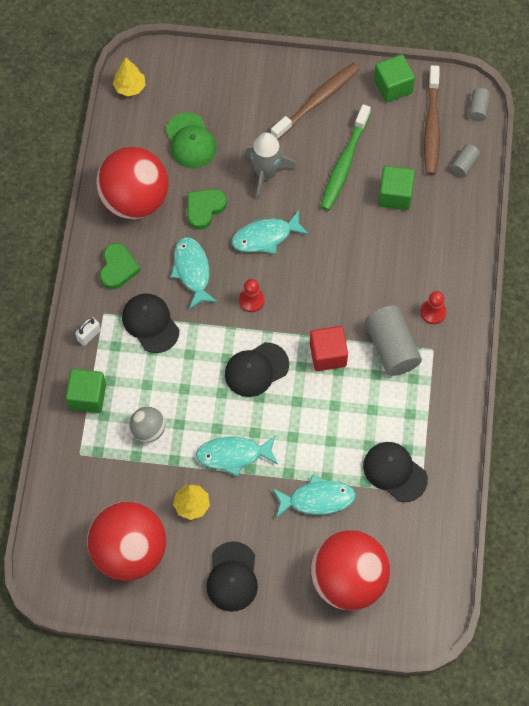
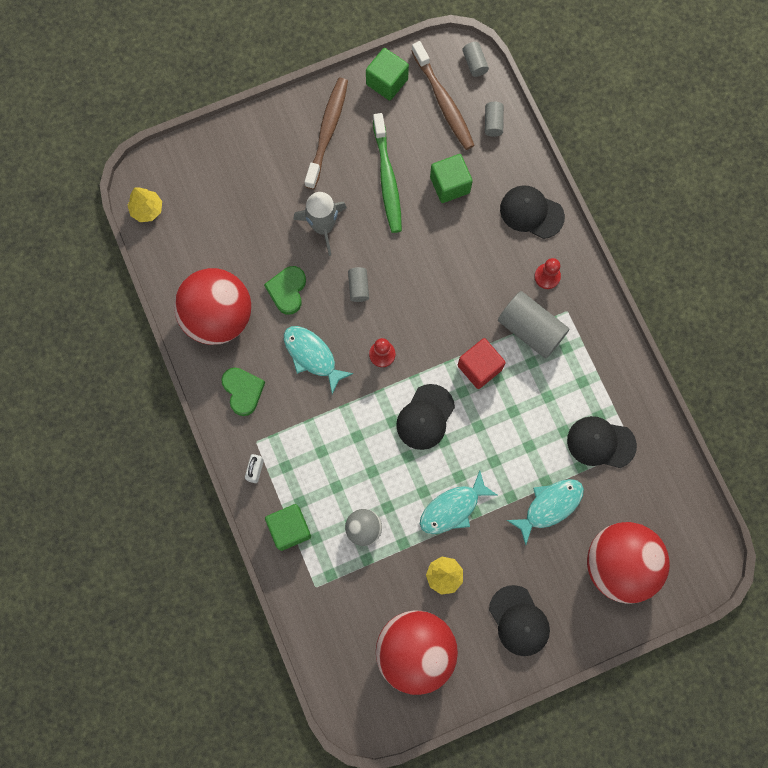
camera: 30 degrees left, 10 degrees up
black cap [122,294,179,353] -> black cap moved to [500,185,565,239]
green cap [165,113,217,168] -> none
turquoise fish [232,210,309,254] -> grey cylinder [348,267,369,302]

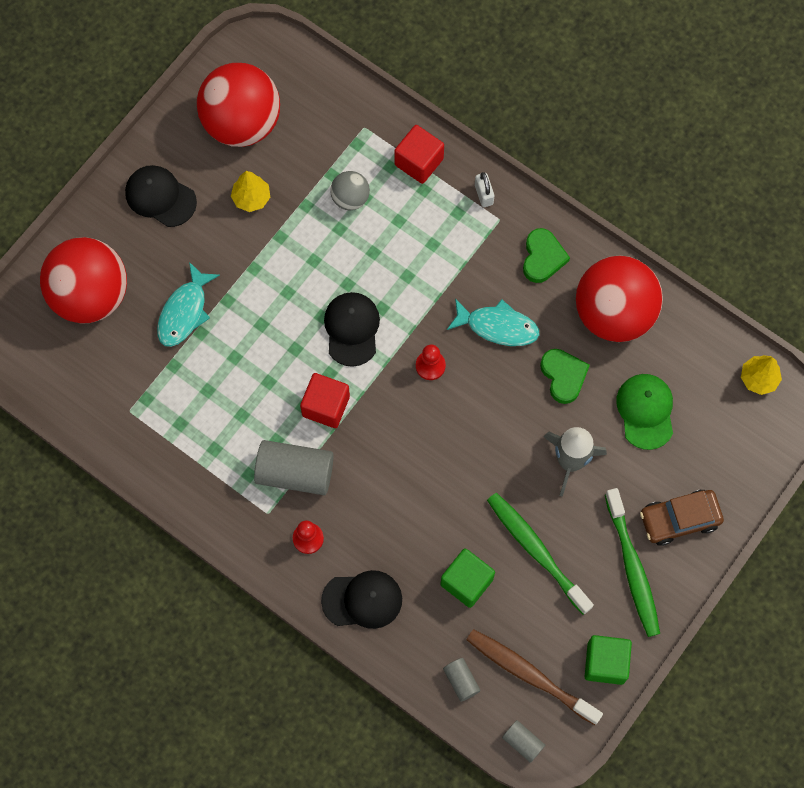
camera: 150 degrees right, 5 degrees down
green heart [221,368,265,416] -> green heart turned 120 degrees counterclockwise [523,228,570,283]
green cube [265,504,311,551] -> red cube [394,125,444,184]
brown toothbrush [305,78,348,189] -> green toothbrush [605,488,660,637]
grey cylinder [348,267,369,302] -> none
turquoise fish [420,471,497,534] -> none
black cap [567,416,637,468] -> none
none -> green cap [616,374,673,450]
none -> brown car [640,490,724,546]

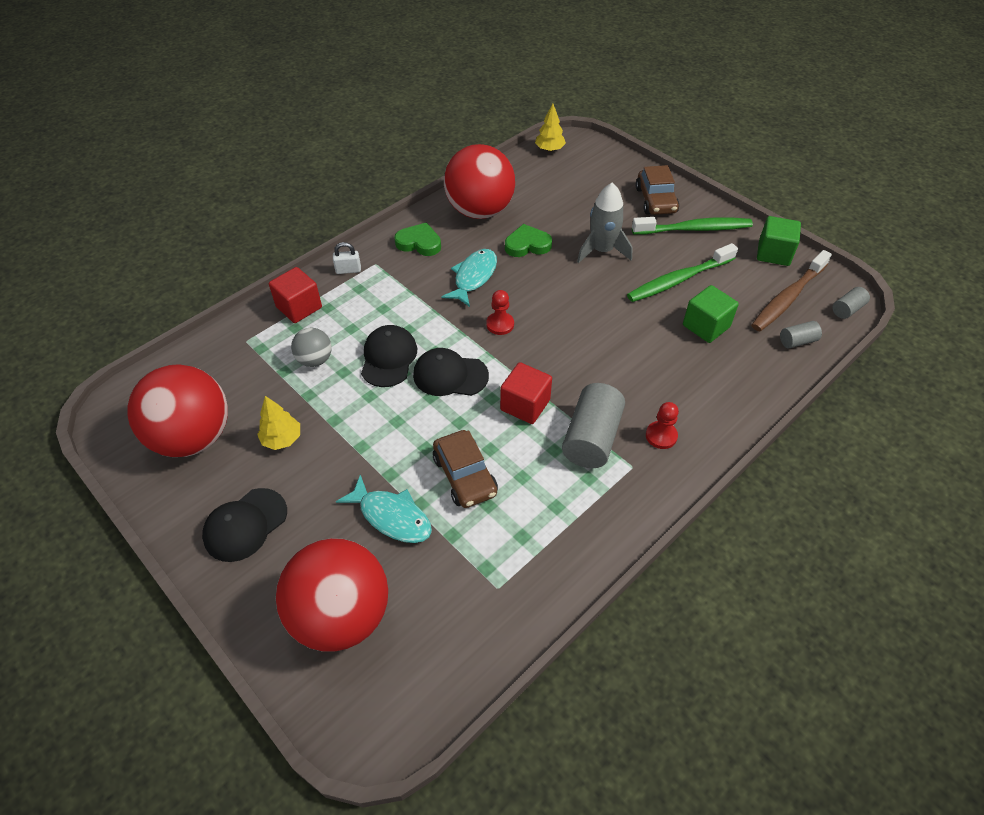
camera: 80 degrees left, 20 degrees down
black cap [321,570,402,629] -> black cap moved to [361,325,417,387]
green cap [616,374,673,450] -> none
none -> brown car [433,430,498,508]

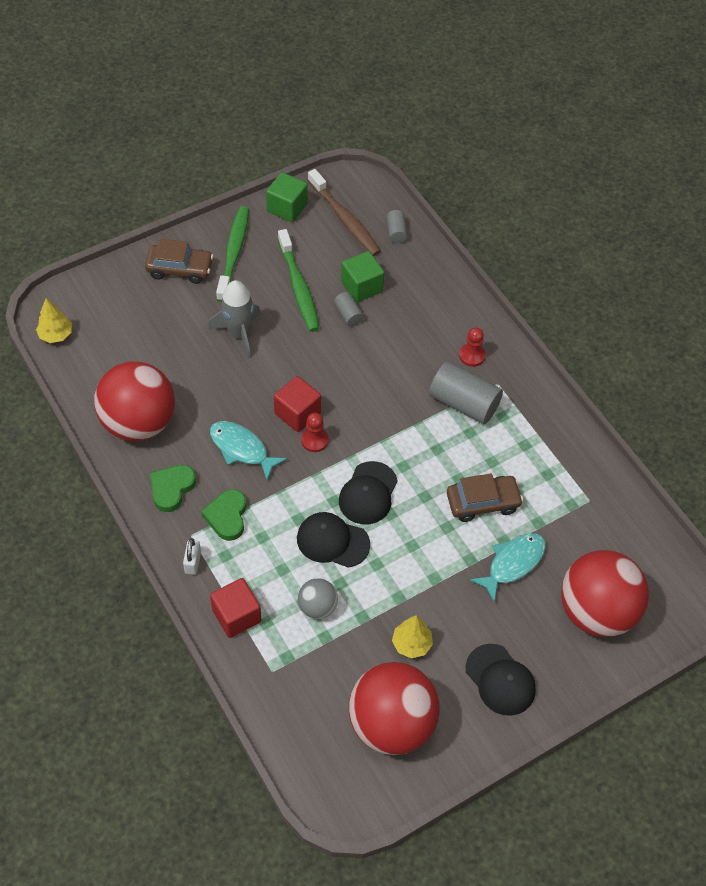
camera: 80 degrees left, 5 degrees up
red cube [500,362,552,424] -> red cube moved to [274,376,321,432]
green heart [505,224,552,257] -> green heart moved to [201,489,247,541]
grey cylinder [833,287,870,319] -> grey cylinder moved to [334,292,364,326]

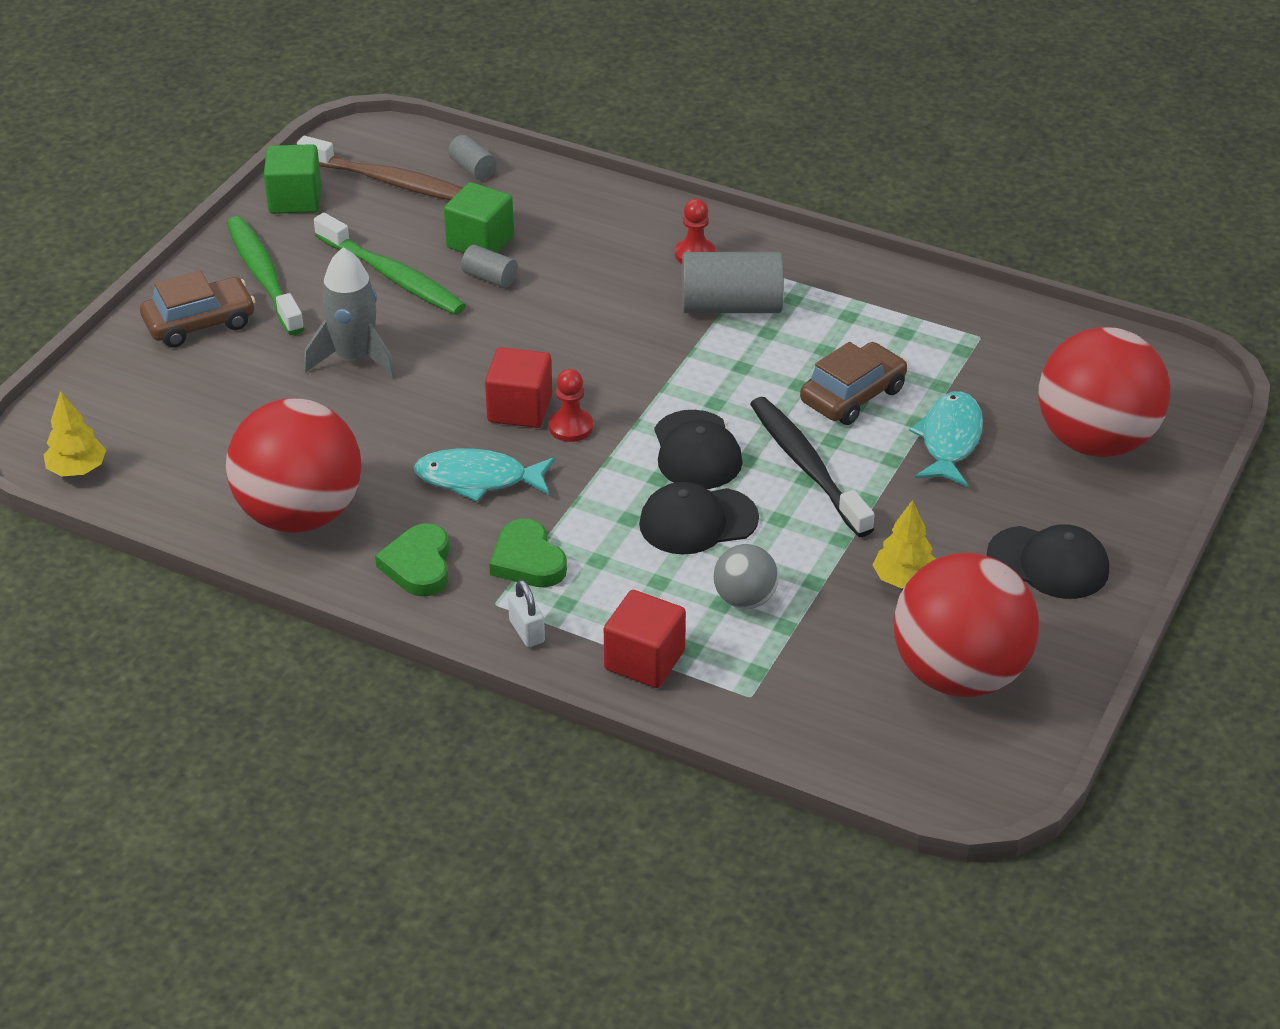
camera: 30 degrees left, 15 degrees down
none -> black toothbrush [750,397,875,537]

